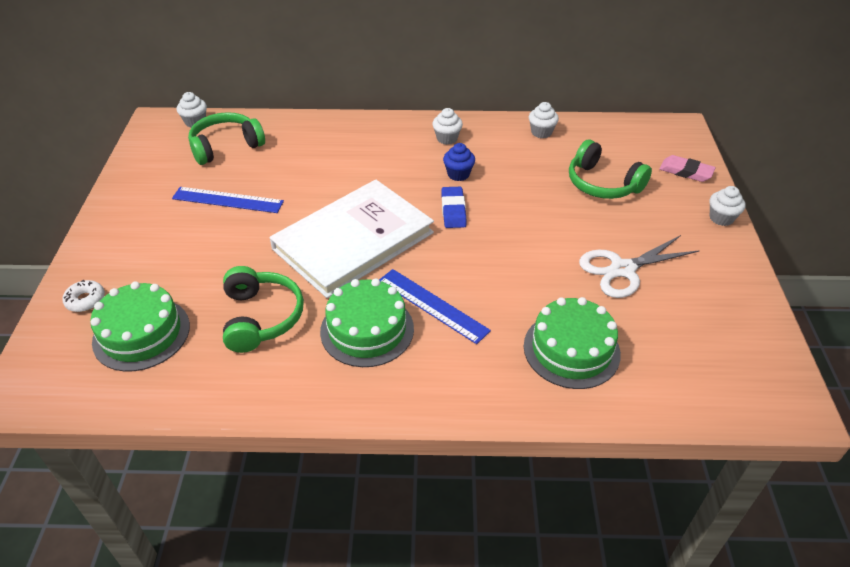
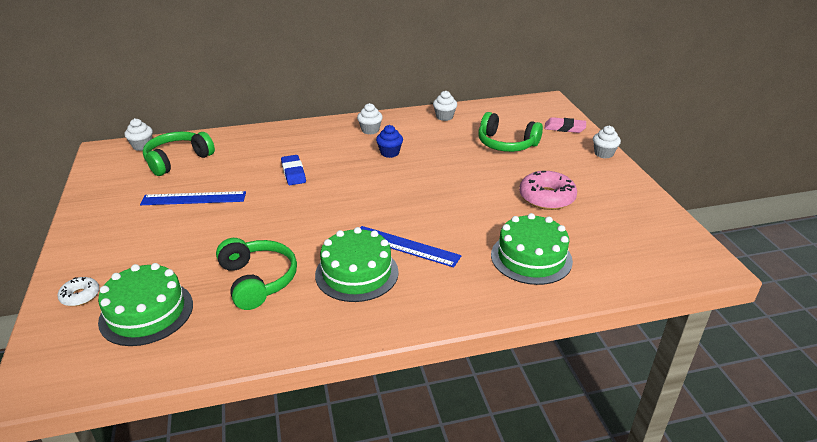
camera: 15 degrees left, 10 degrees down
white book [270,180,434,298] -> none
blue eraser [441,187,466,228] -> blue eraser moved to [281,155,306,185]
white scissors [579,235,700,298] -> pink donut [519,171,577,210]

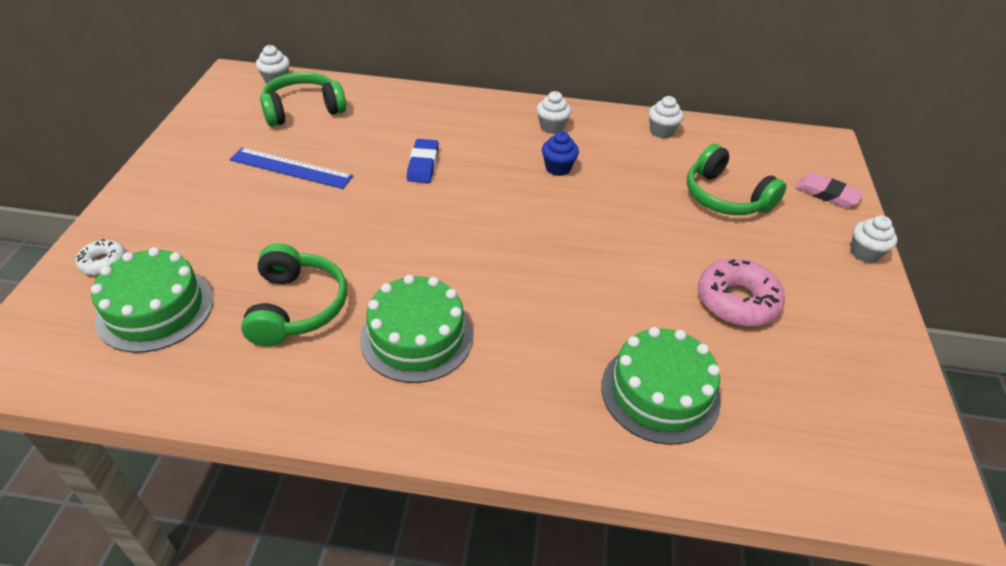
camera: 20 degrees right, 10 degrees up
blue ruler [360,226,462,267] -> none

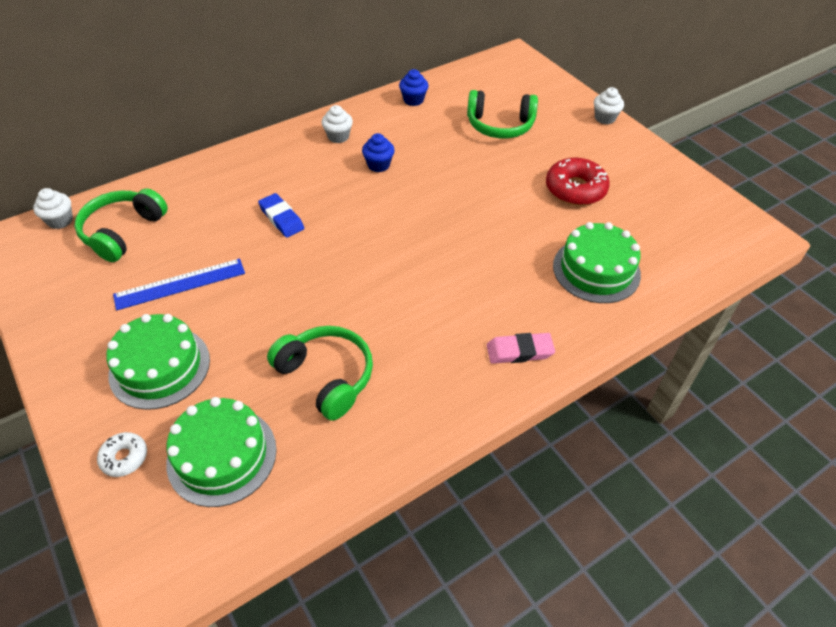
camera: 40 degrees left, 5 degrees up
green cake [360,275,473,383] -> green cake moved to [106,314,210,410]
white cupcake [649,96,683,138] -> blue cupcake [399,69,428,106]
pink donut [698,259,785,327] -> red donut [546,158,610,206]
pink eraser [795,173,864,208] -> pink eraser moved to [487,333,555,364]

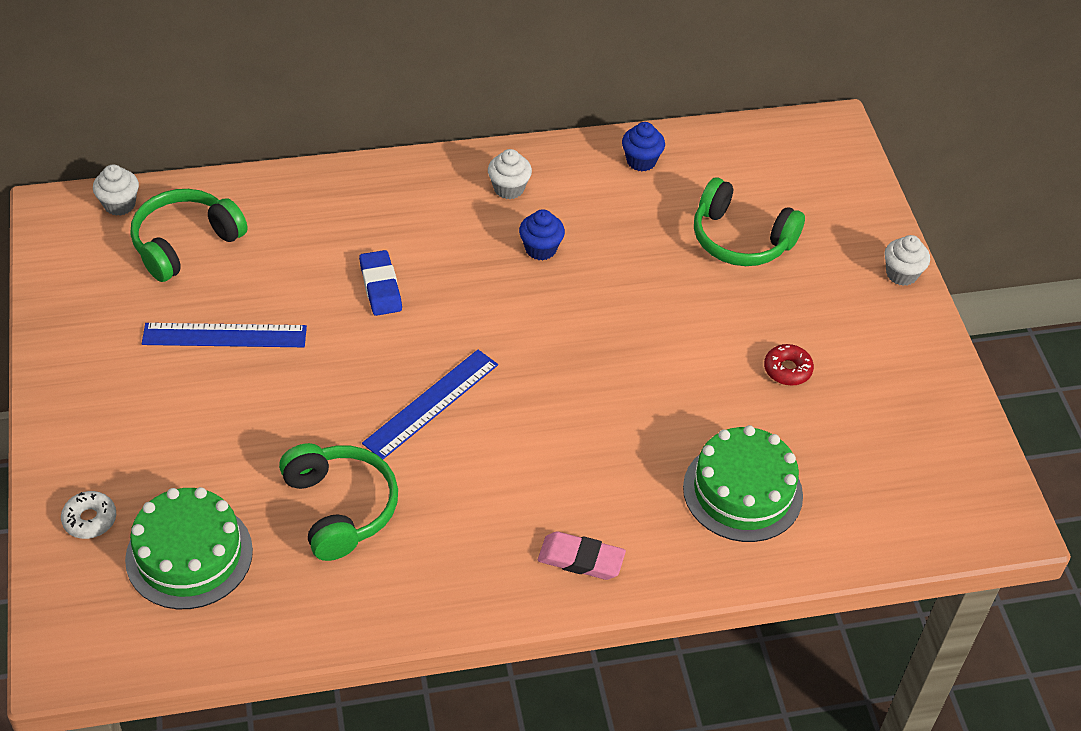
camera: 20 degrees right, 0 degrees up
green cake [106,314,210,410] -> none
red donut [546,158,610,206] -> red donut [764,344,814,386], size x0.55
none -> blue ruler [362,350,498,459]

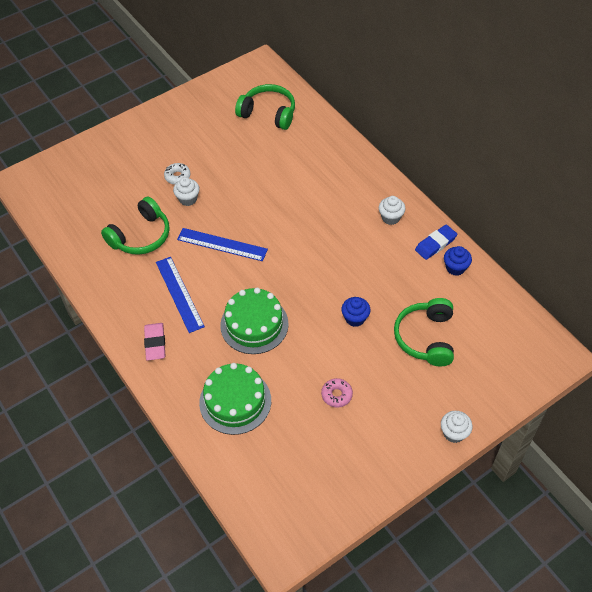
camera: 70 degrees right, 5 degrees up
white donut [61,491,116,539] -> white donut moved to [164,163,191,185]
white cupcake [93,165,139,216] -> white cupcake moved to [173,177,200,206]
green cake [125,487,253,609] -> green cake moved to [220,288,289,354]
blue ruler [142,323,307,347] -> blue ruler moved to [156,257,205,333]
blue eraser [359,250,402,316] -> blue eraser moved to [415,225,457,260]
blue cupcake [519,209,565,260] -> blue cupcake moved to [341,297,370,327]
red donut [764,344,814,386] -> pink donut [321,378,353,408]

